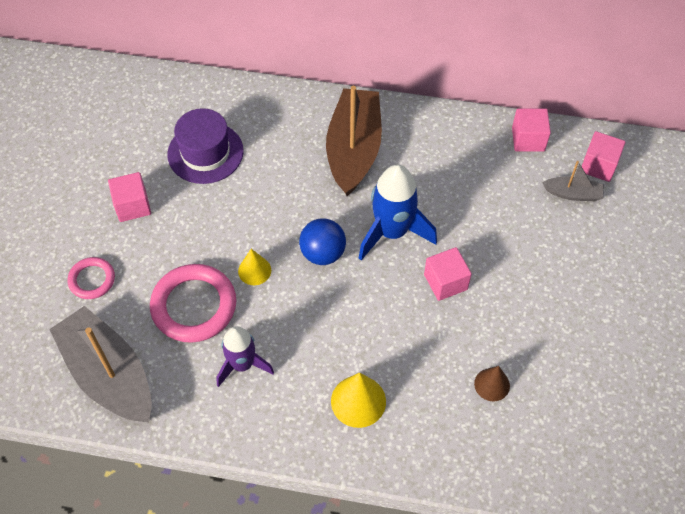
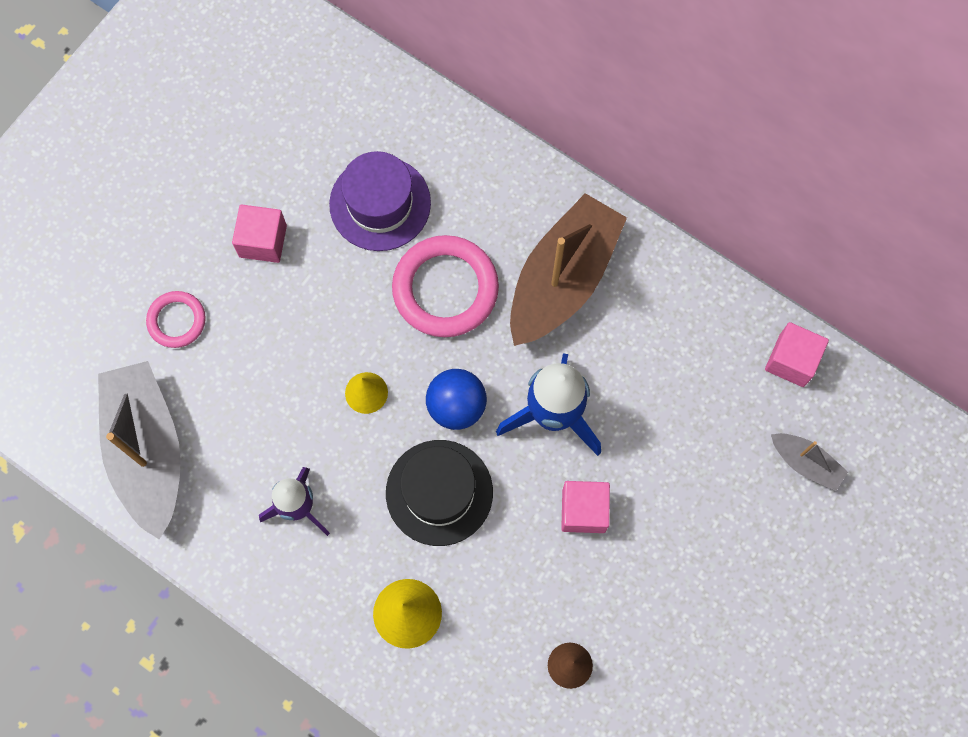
camera: 25 degrees right, 15 degrees up
pink ring [150,264,236,343] -> pink ring moved to [392,235,499,337]
pink cube [581,131,626,182] -> none
none -> black hat [386,440,493,546]

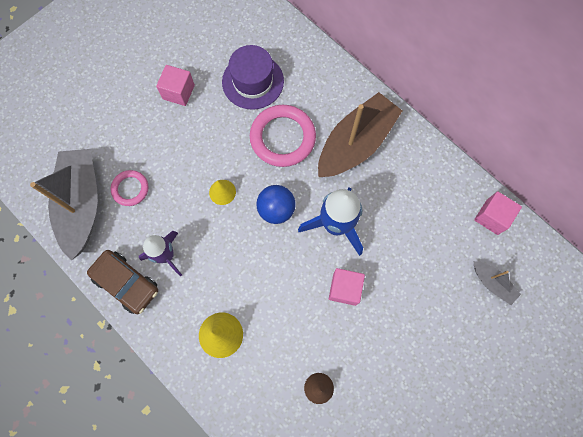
camera: 10 degrees right, 0 degrees up
pink ring [146,291,206,348] -> pink ring moved to [111,170,149,206]
black hat [386,440,493,546] -> none
none -> brown car [87,250,158,314]

